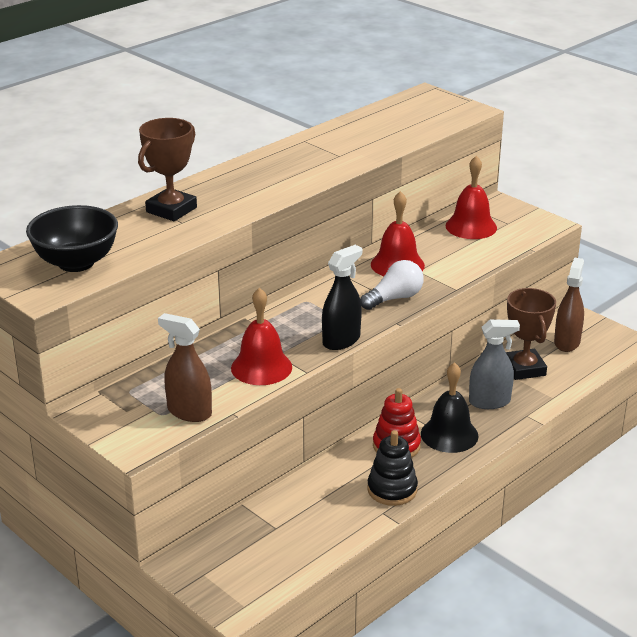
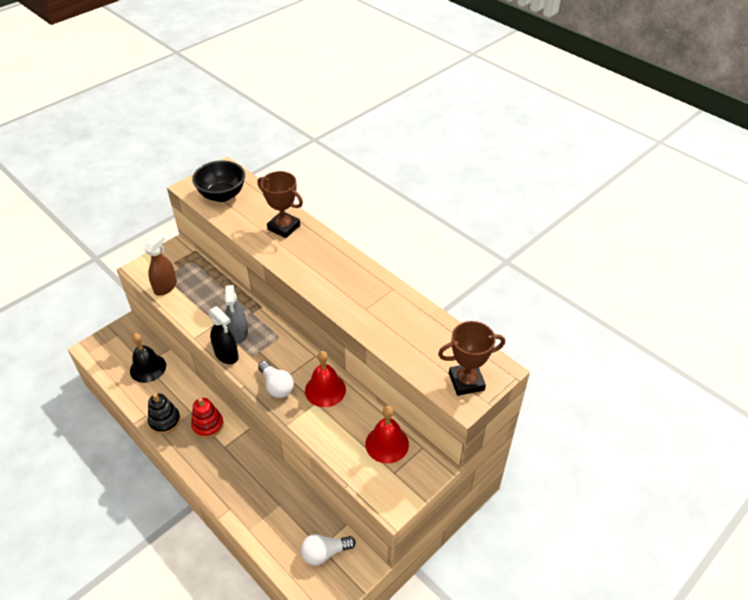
camera: 90 degrees right, 15 degrees up
red bell [231,288,292,385] -> none
black bell [421,362,479,453] -> black bell moved to [130,333,166,383]
grey spray bottle [469,319,520,409] -> grey spray bottle moved to [225,285,248,344]
brown trophy [506,288,556,380] -> brown trophy moved to [438,321,505,396]
brown spray bottle [554,257,584,352] -> white light bulb [300,534,356,566]

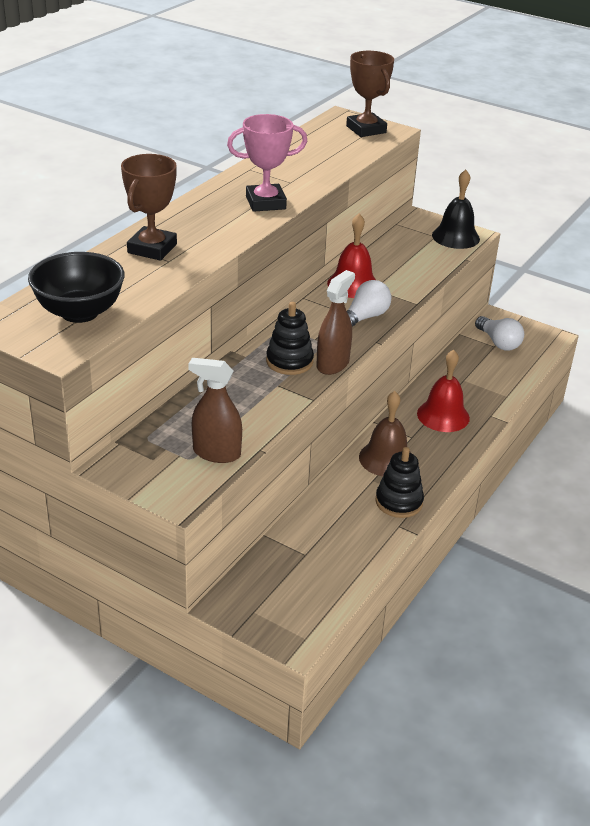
camera: 105 degrees left, 10 degrees down
black bell [130,333,166,383] -> black bell moved to [432,170,480,249]
red stacking toy [191,398,224,438] -> brown bell [359,391,411,476]
black spray bottle [208,306,239,364] -> brown spray bottle [317,270,355,375]
grey spray bottle [225,285,248,344] -> black stacking toy [266,302,314,375]
red bell [365,406,409,463] -> red bell moved to [417,350,470,432]
none -> pink trophy [227,114,307,212]

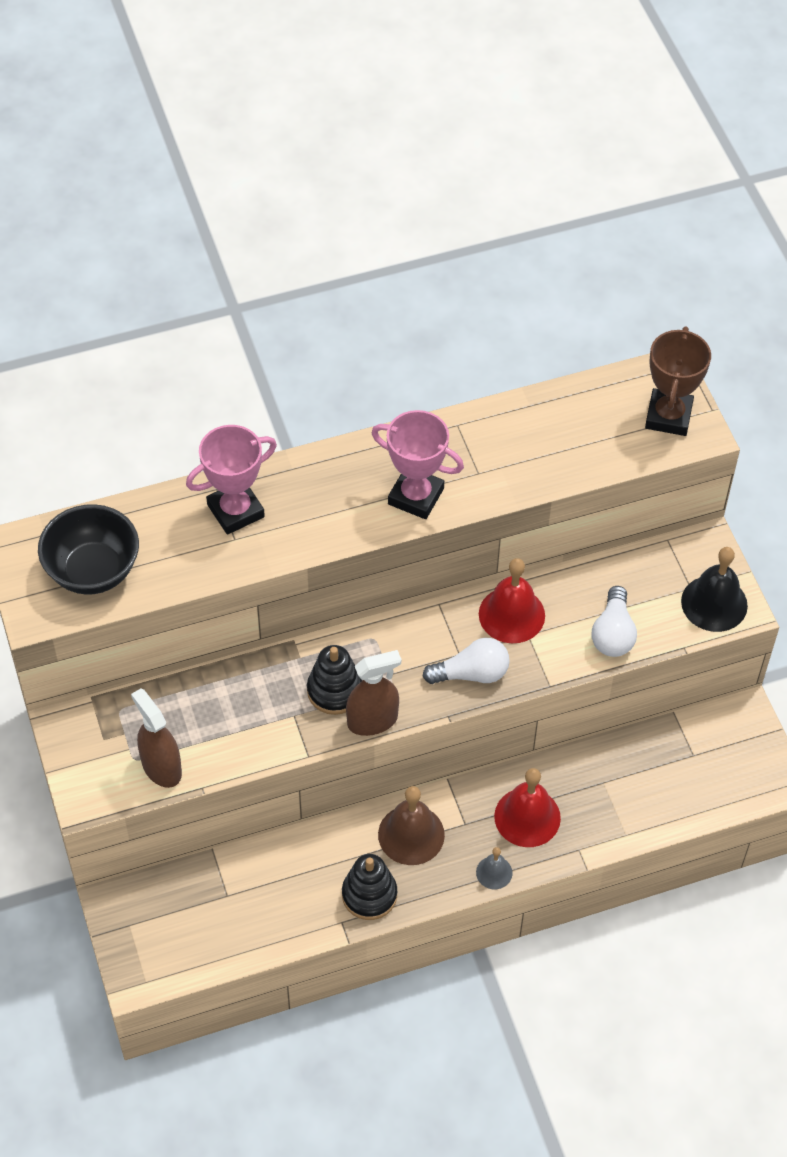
camera: 40 degrees right, 20 degrees up
brown trophy [121,154,177,261] -> pink trophy [186,425,277,535]
white light bulb [475,316,524,351] -> white light bulb moved to [592,586,637,657]
none -> grey bell [476,847,513,889]

